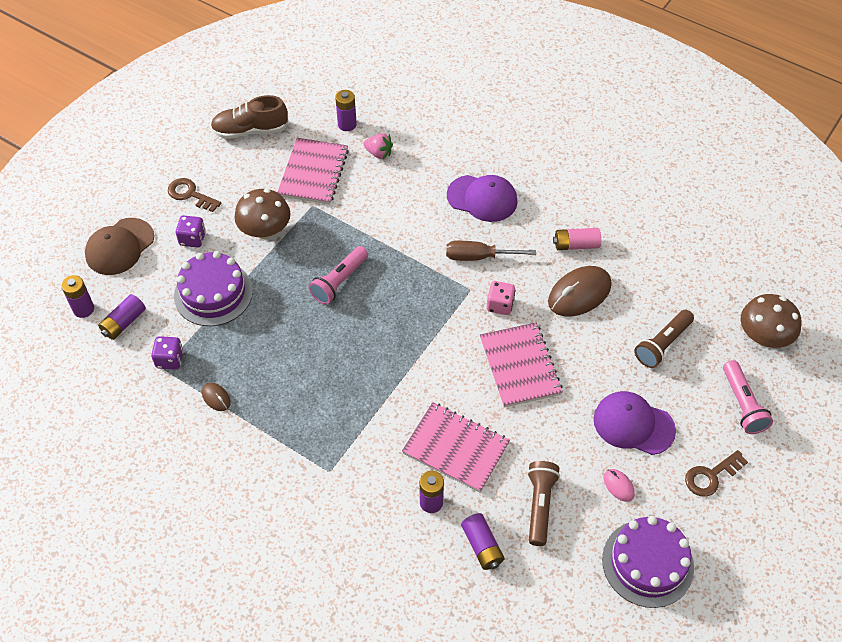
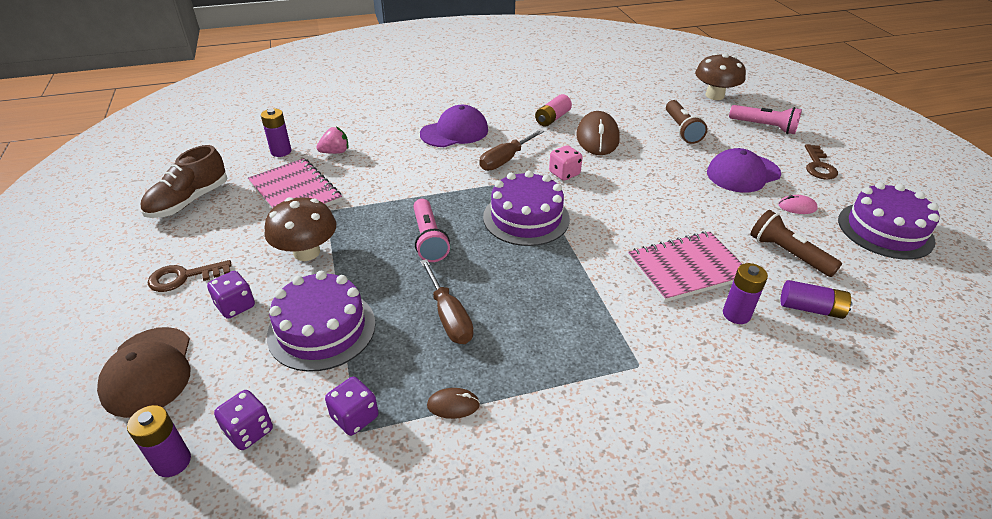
camera: 50 degrees left, 15 degrees down
purple battery [98,294,146,340] -> purple dice [214,390,273,450]
pink notebook [480,322,563,408] -> none
none -> brown screwdriver [420,259,474,344]
none -> purple cake [483,170,570,246]

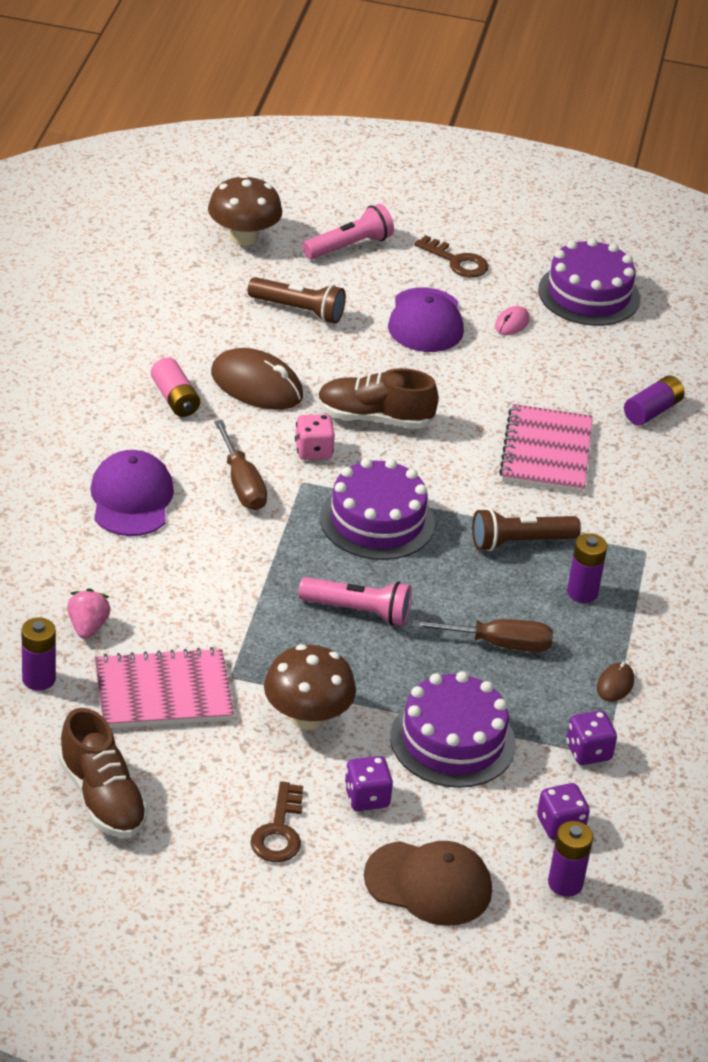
camera: 65 degrees left, 0 degrees up
purple battery [723,263,768,324] -> purple battery moved to [567,533,607,603]
brown flashlight [750,210,842,277] -> brown flashlight moved to [472,508,581,551]
none -> brown shoe [317,368,439,429]

